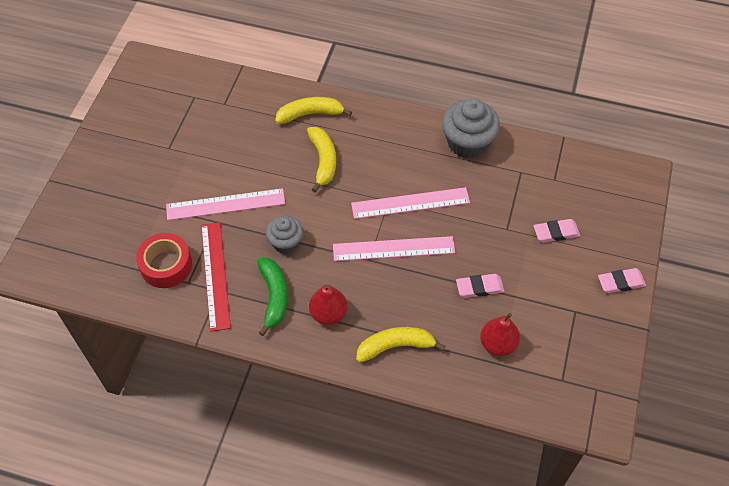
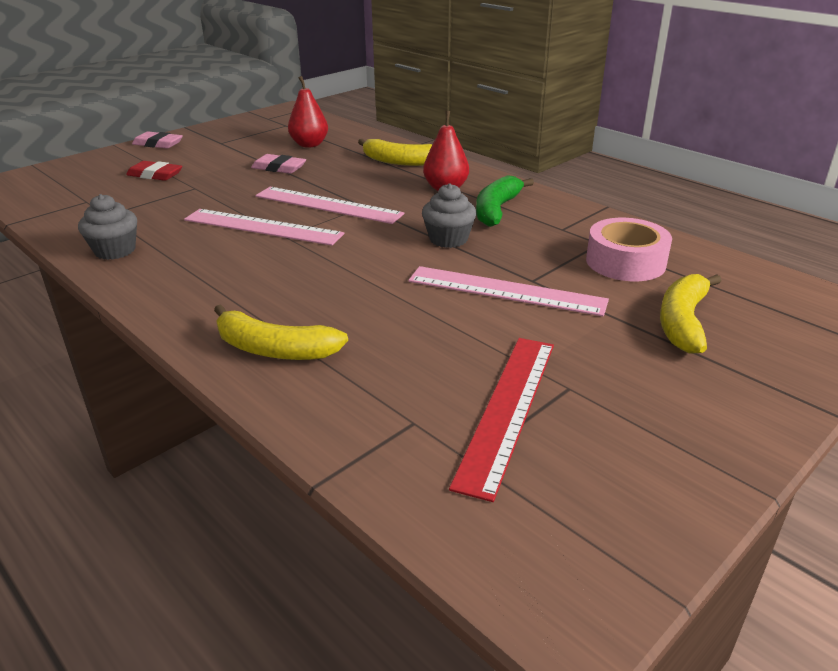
camera: 150 degrees left, 25 degrees down
red tape [136,233,192,288] -> pink tape [586,218,672,281]
red ruler [201,222,231,332] -> red ruler moved to [449,338,554,502]
yellow banana [307,127,336,192] -> yellow banana moved to [660,274,721,354]
grey cupcake [442,99,500,159] -> grey cupcake [78,194,137,260], size x0.61
pink eraser [534,219,580,243] -> red eraser [126,161,182,181]

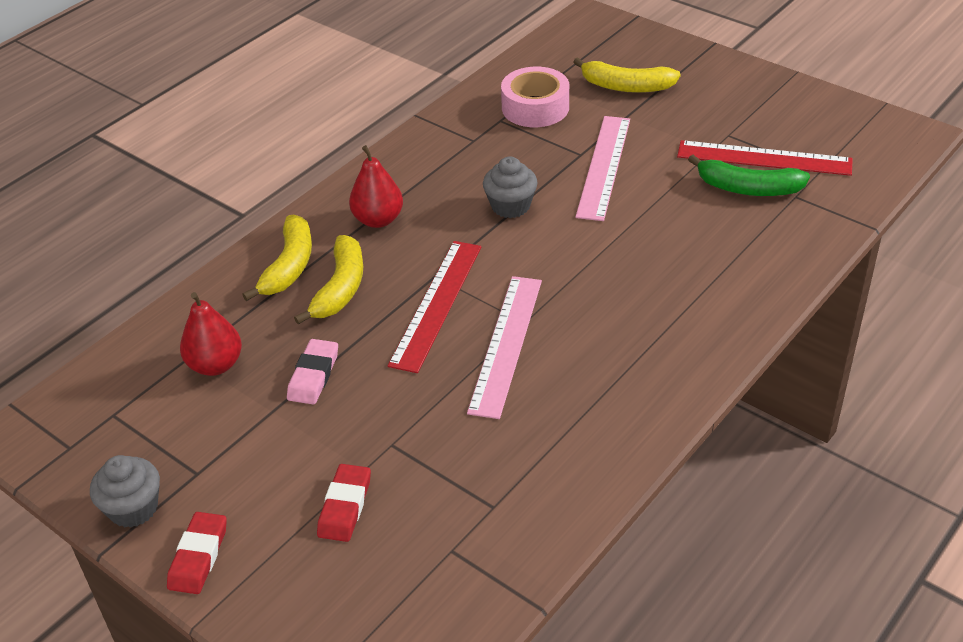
camera: 95 degrees left, 10 degrees up
grey cupcake [78,194,137,260] -> grey cupcake moved to [90,455,160,528]
pink eraser [132,131,183,149] -> red eraser [167,512,227,594]
yellow banana [214,305,348,360] -> yellow banana moved to [294,235,363,325]
pink ruler [256,187,404,224] -> red ruler [388,241,481,373]
green banana [476,175,534,227] -> green banana moved to [688,155,810,196]

